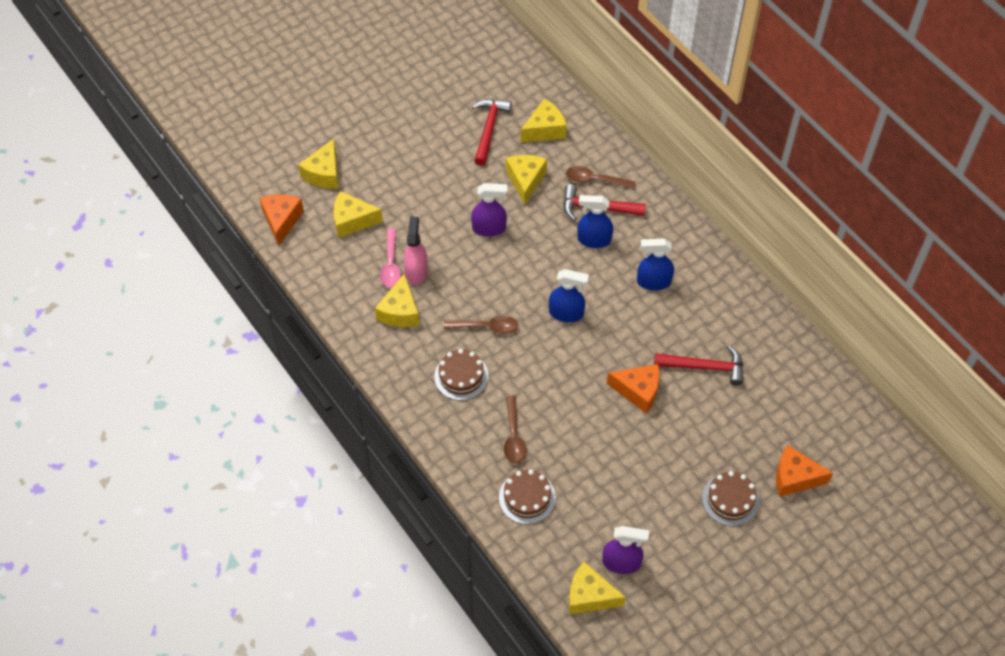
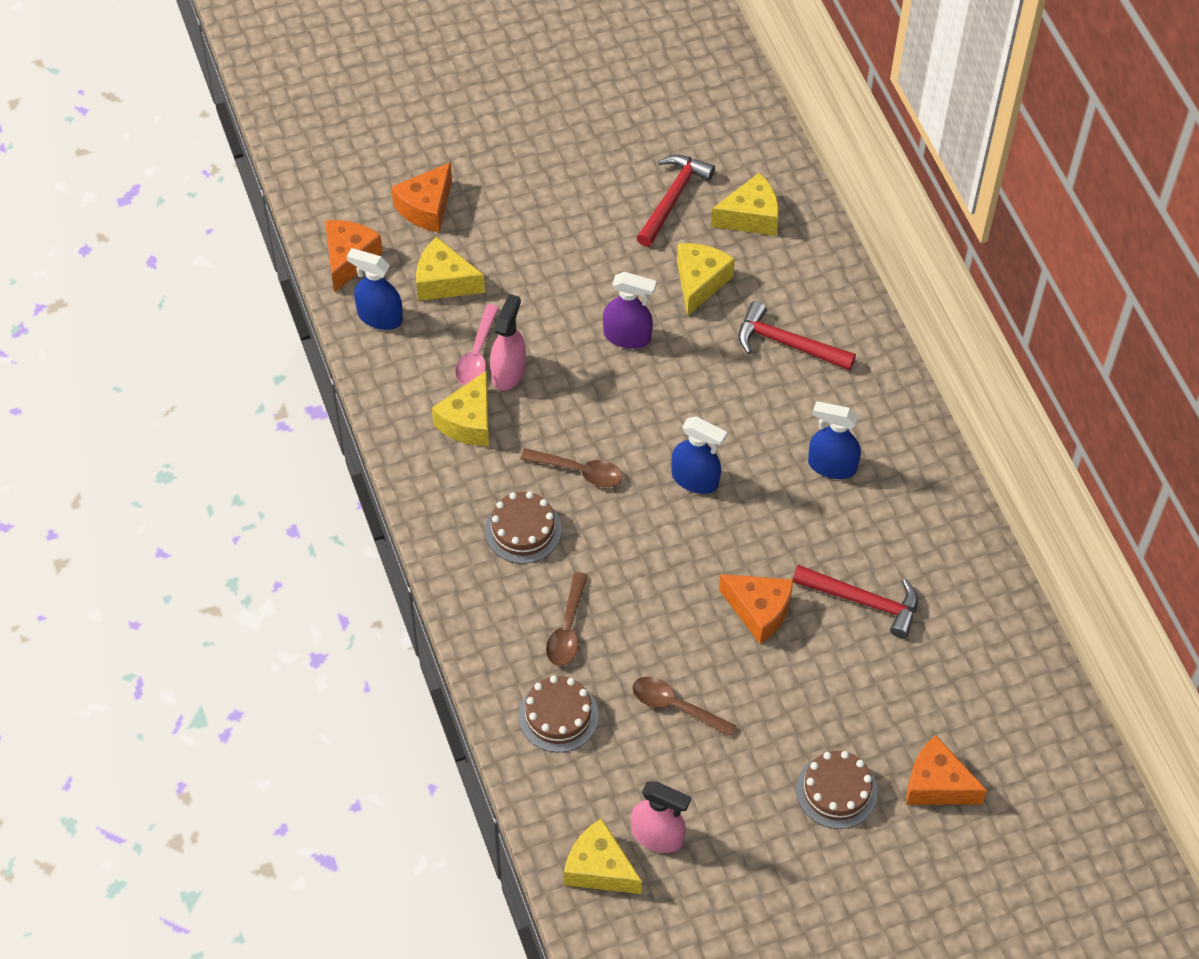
camera: 15 degrees right, 0 degrees up
yellow cheese [298,139,339,189] -> orange cheese [391,162,452,232]
brown spoon [566,166,635,189] -> brown spoon moved to [632,676,736,737]
blue spray bottle [577,195,613,248] -> blue spray bottle moved to [347,248,403,330]
purple spray bottle [602,526,649,574] -> pink spray bottle [631,781,691,853]

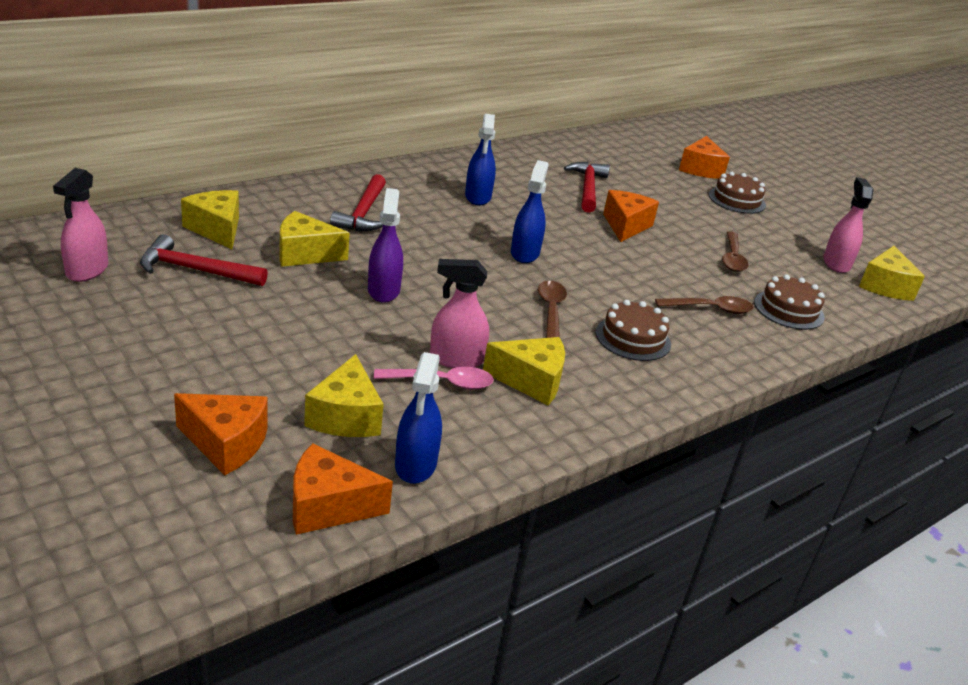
camera: 110 degrees left, 25 degrees down
none -> pink spray bottle [53,168,108,282]

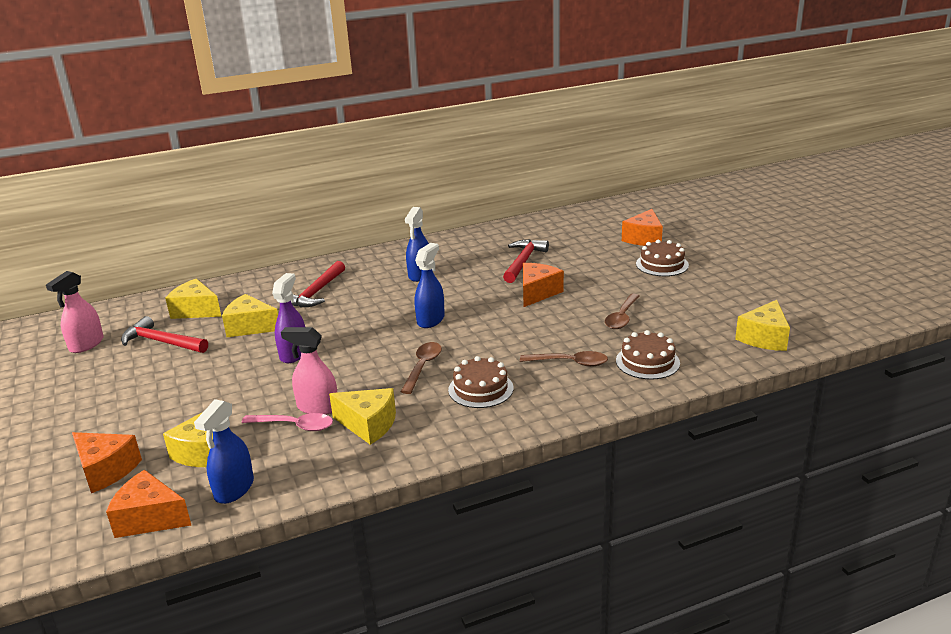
camera: 20 degrees right, 5 degrees down
yellow cheese [181,190,239,249] -> yellow cheese turned 45 degrees counterclockwise [165,279,221,319]
pink spray bottle [824,177,873,273] -> none

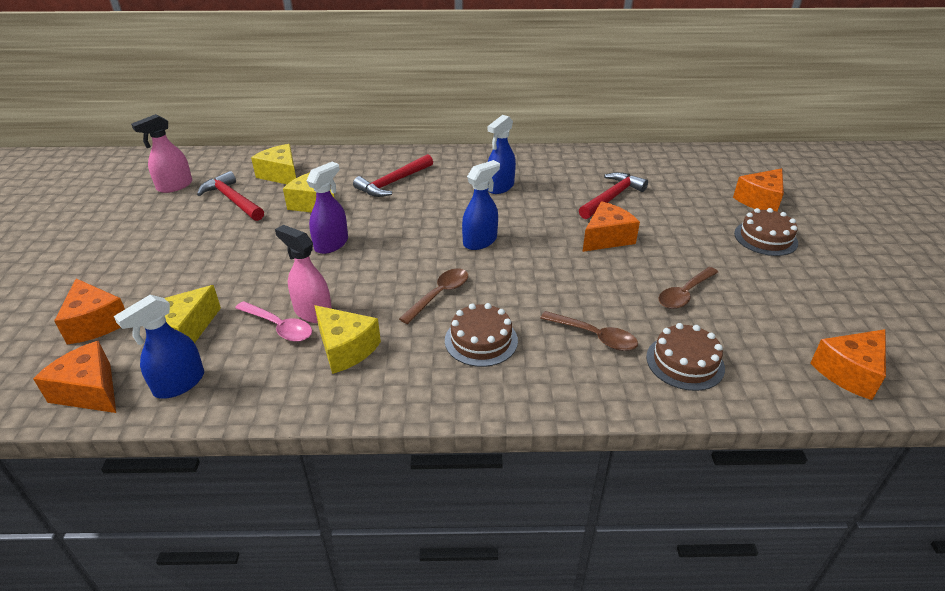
camera: 20 degrees right, 10 degrees up
yellow cheese [735,300,790,351] -> orange cheese [810,329,886,400]

